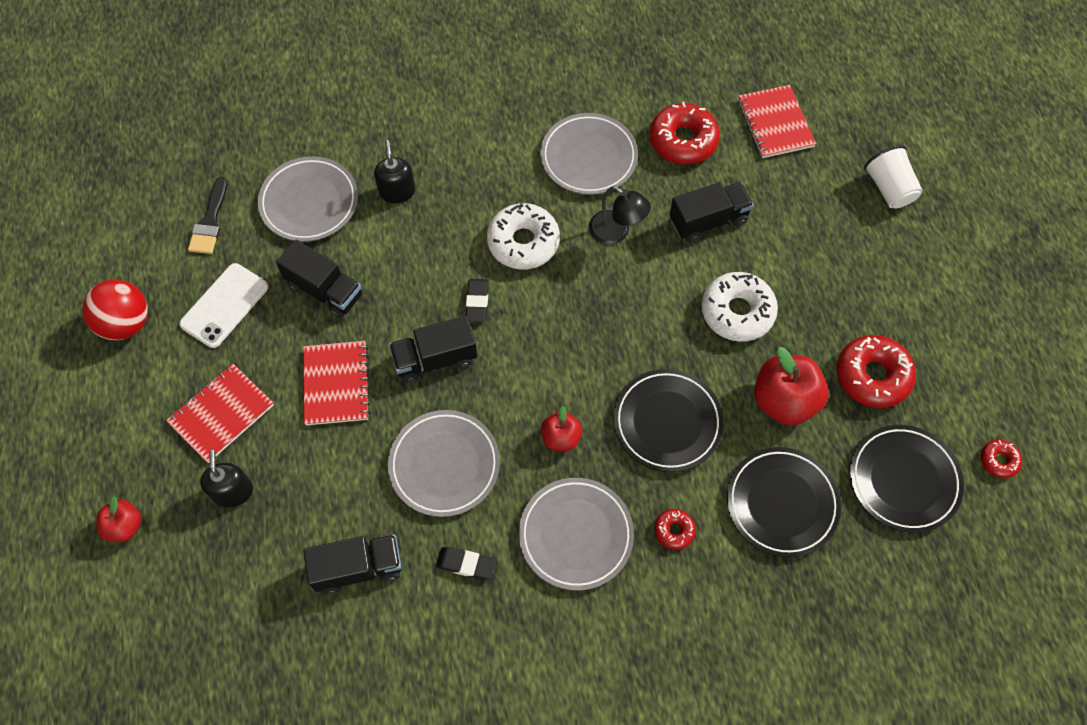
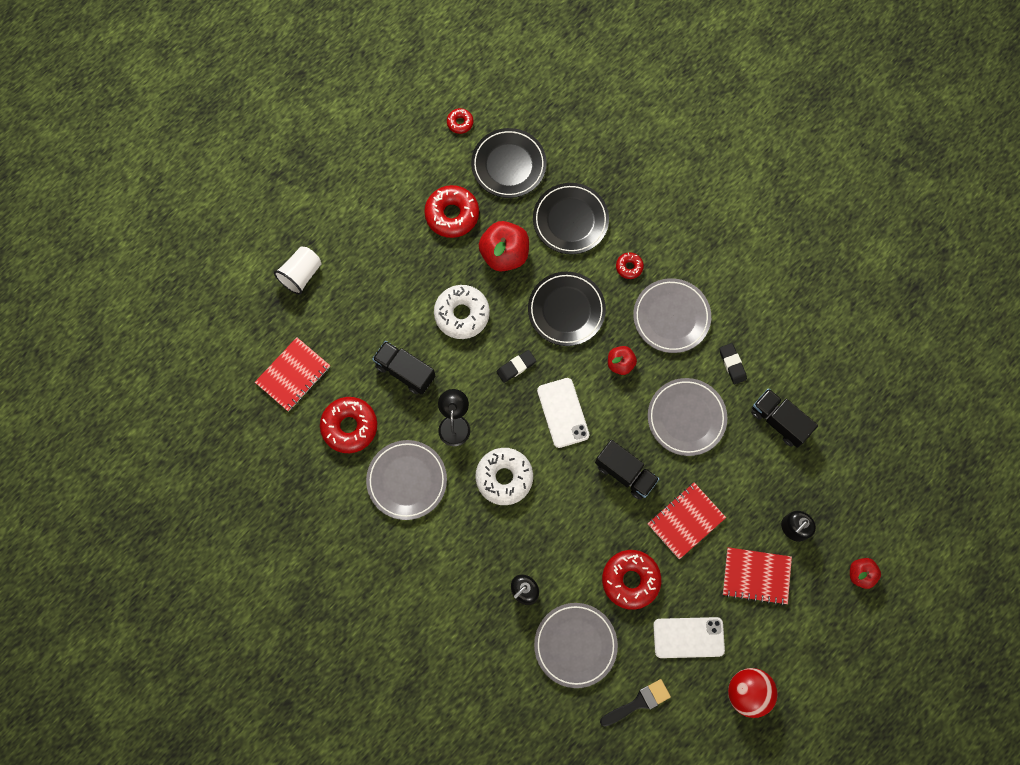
camera: 125 degrees left, 10 degrees up
black truck [276,240,363,318] -> red donut [602,550,661,610]
black eraser [466,279,489,322] -> black eraser moved to [496,350,536,383]
none -> white phone [537,378,589,448]

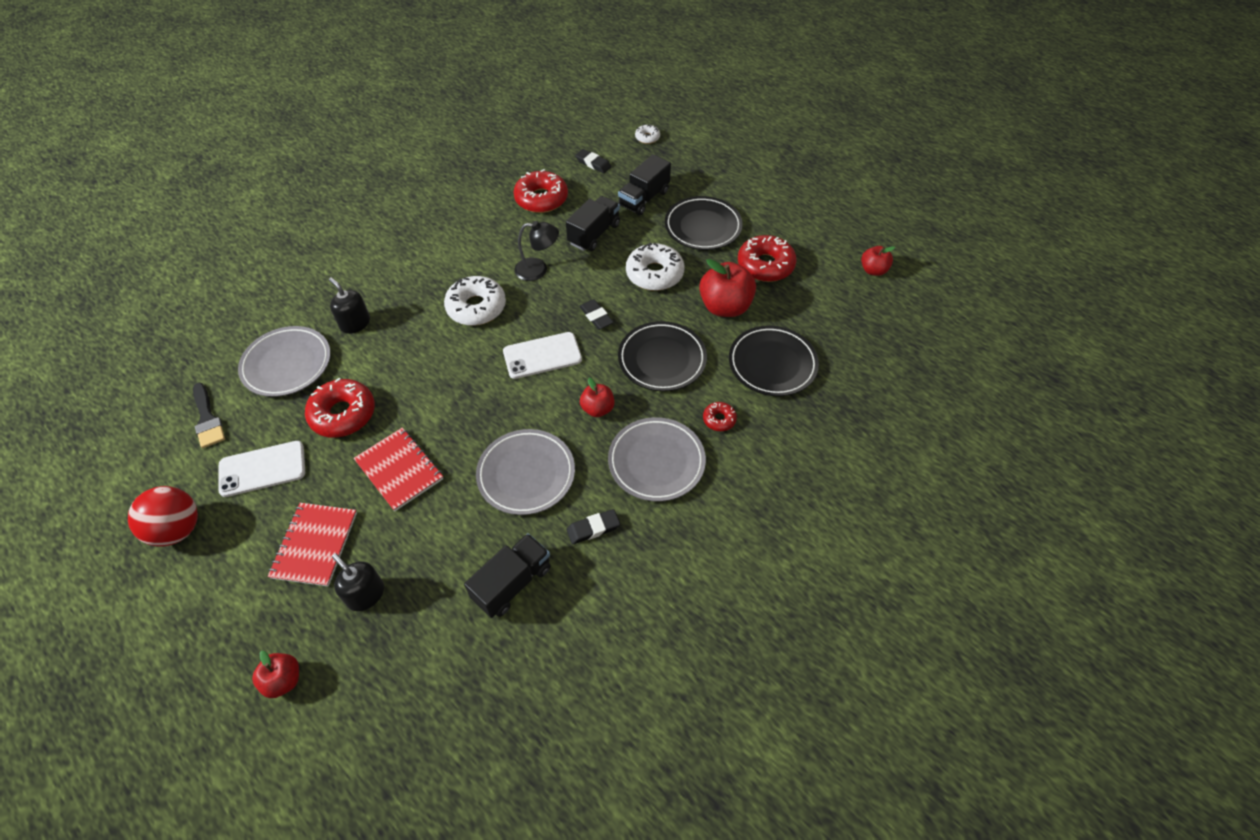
camera: 90 degrees right, 20 degrees down
red notebook [255,337,330,412] -> black eraser [575,149,611,173]
white cup [274,246,321,295] -> none
grey plate [366,440,447,520] -> none
red donut [447,108,473,134] -> red apple [861,246,895,276]
black plate [471,128,547,198] -> black plate moved to [665,196,743,250]
black truck [595,440,659,500] -> black truck moved to [618,154,671,215]
white phone [653,617,725,658] -> white phone turned 75 degrees clockwise [218,441,305,497]
none -> white donut [635,124,660,144]

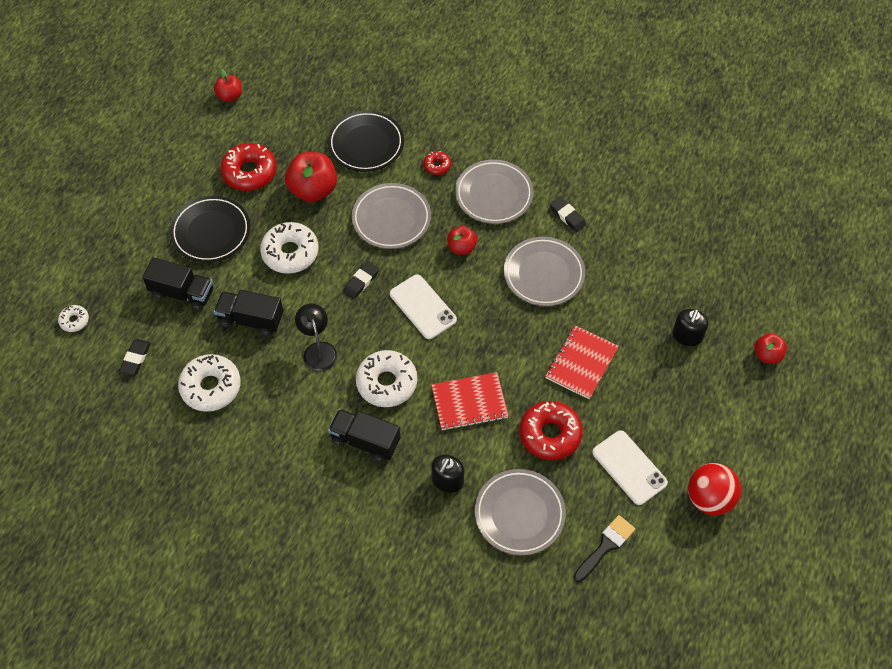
camera: 110 degrees left, 5 degrees up
red notebook [268,503,357,587] -> red notebook moved to [431,372,508,431]
black truck [464,533,551,618] -> black truck moved to [328,409,400,462]
red donut [513,169,568,213] -> white donut [178,354,241,412]
black plate [618,321,707,391] -> grey plate [352,183,431,249]

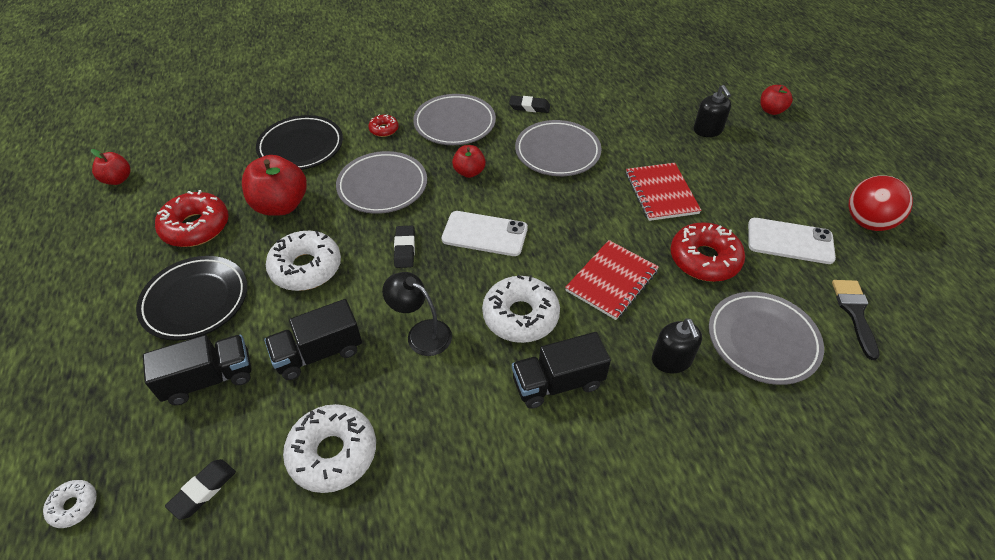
camera: 40 degrees left, 10 degrees down
black eraser [119,339,151,375] -> black eraser turned 60 degrees clockwise [165,459,236,520]

